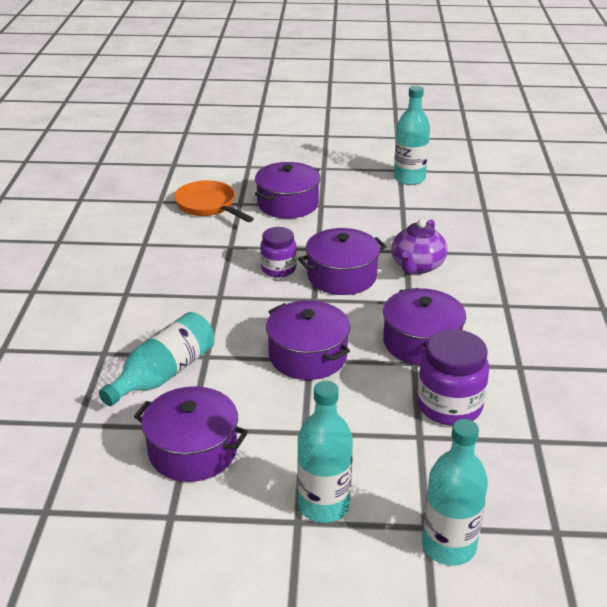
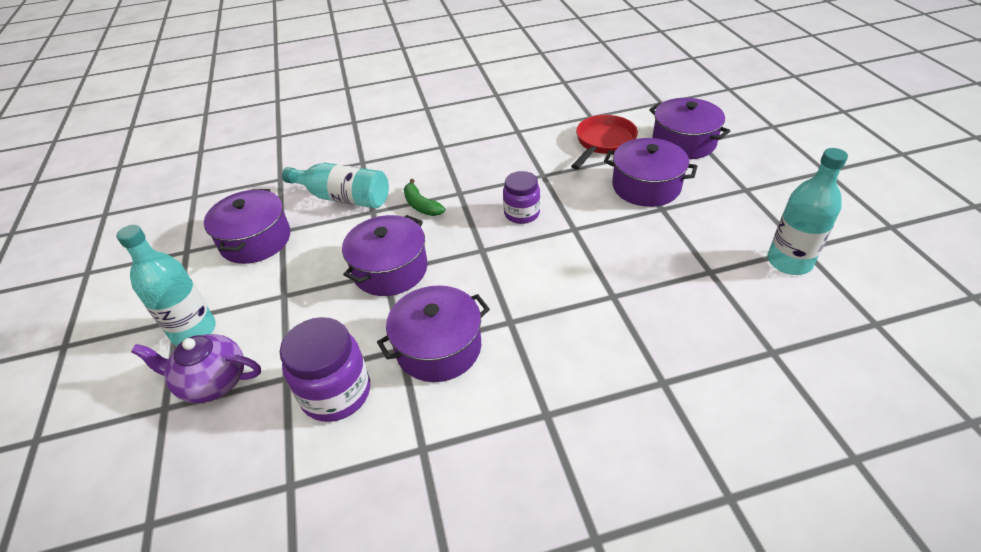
camera: 75 degrees right, 10 degrees up
orange pan [174,180,254,222] -> red pan [571,115,638,169]
purple pot [298,228,387,295] -> purple pot moved to [649,98,730,159]
purple teapot [392,219,448,274] -> purple teapot moved to [131,334,261,403]
turquoise bottle [422,419,488,566] -> none
none -> green banana [404,179,445,216]

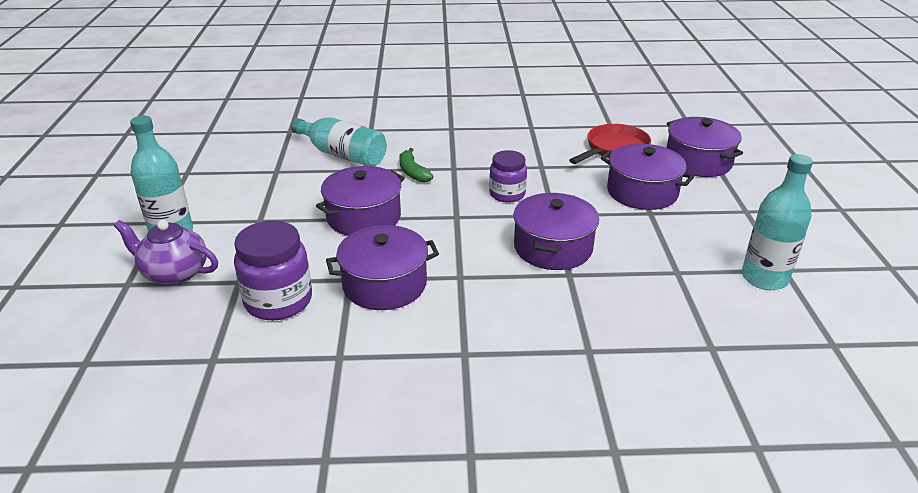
camera: 10 degrees right, 10 degrees down
purple pot [204,189,290,264] -> purple pot moved to [513,193,599,270]

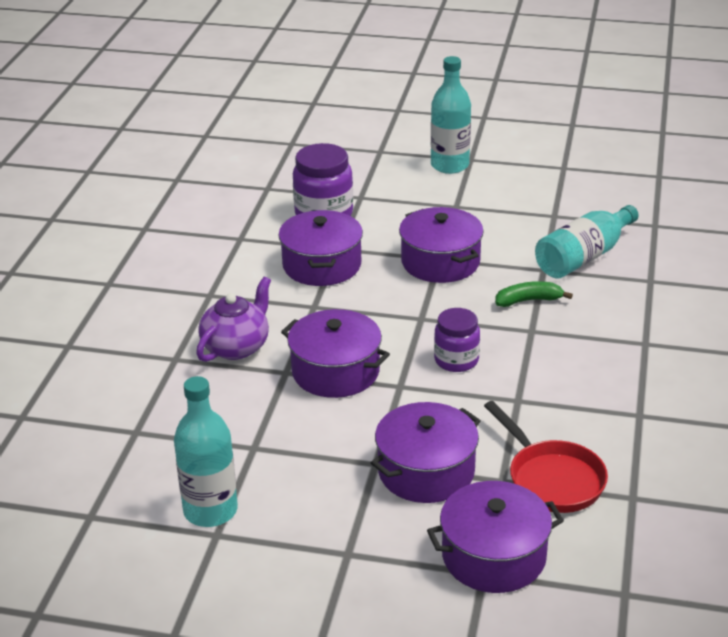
camera: 105 degrees right, 0 degrees up
purple teapot [114,220,218,285] -> purple teapot moved to [196,277,271,362]

